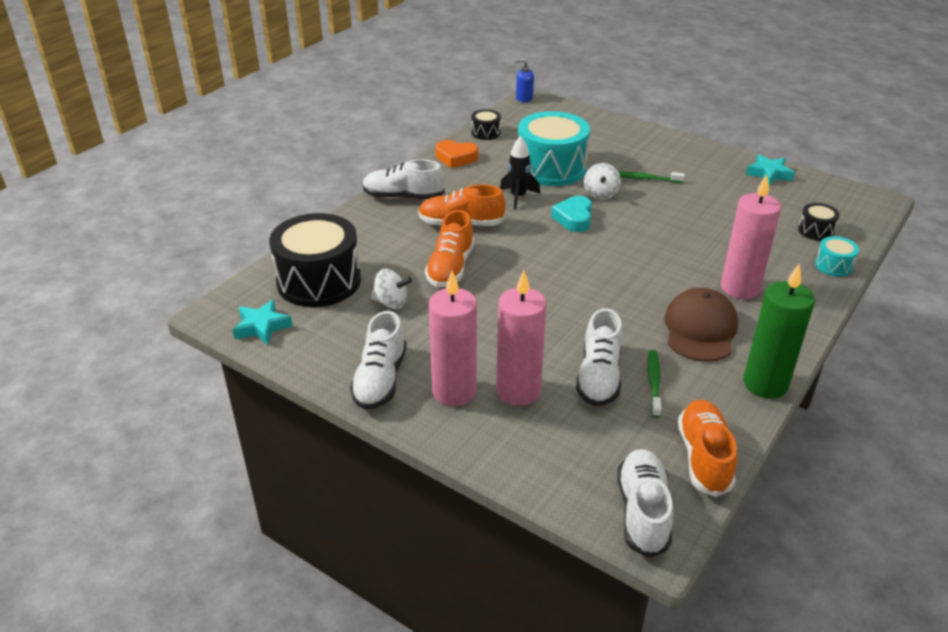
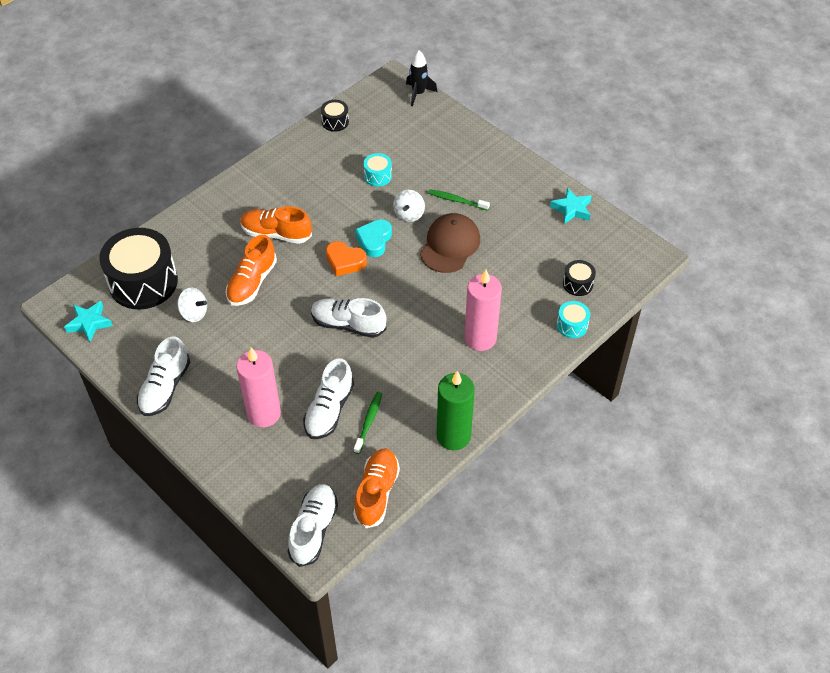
camera: 10 degrees right, 15 degrees up
white shoe [362,159,445,199] -> white shoe moved to [311,298,387,338]
pink candle [429,271,477,406] -> none
orange heart [435,140,478,168] -> orange heart moved to [326,241,367,276]
black rocket [500,136,540,210] -> black rocket moved to [406,50,437,106]
blue soap dispenser [515,59,534,102] -> none
turquoise drum [518,111,590,186] -> turquoise drum [363,153,392,187], size x0.45
brown cap [664,288,738,362] -> brown cap moved to [420,213,480,273]

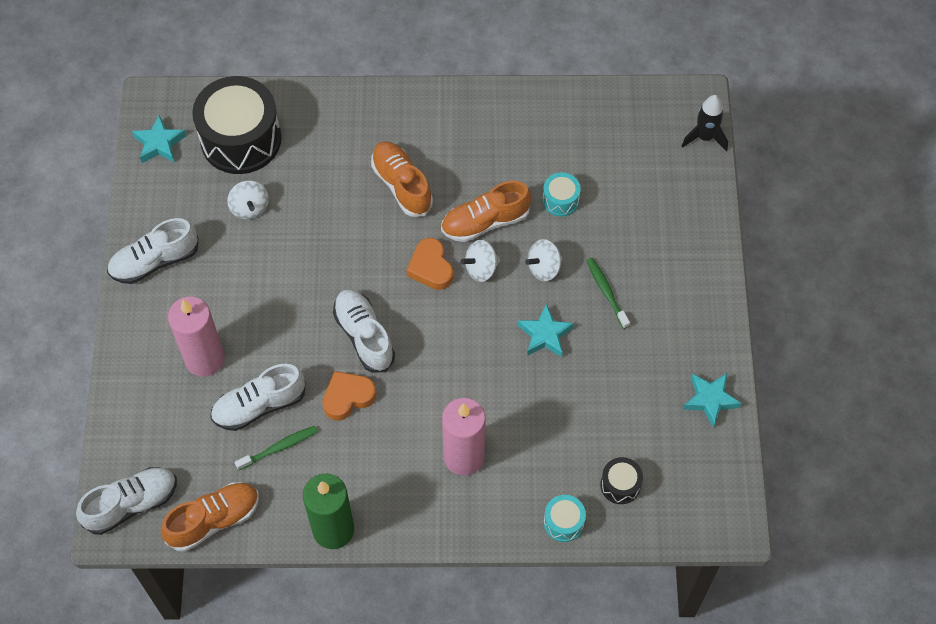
camera: 45 degrees right, 10 degrees up
orange shoe [226,235,277,306] -> orange shoe moved to [441,181,531,242]
black drum [321,100,349,132] -> none
turquoise heart [355,219,392,257] -> white spinning top [461,240,500,282]
brown cap [420,213,480,273] -> turquoise star [518,304,574,357]
none -> orange heart [322,371,376,421]

